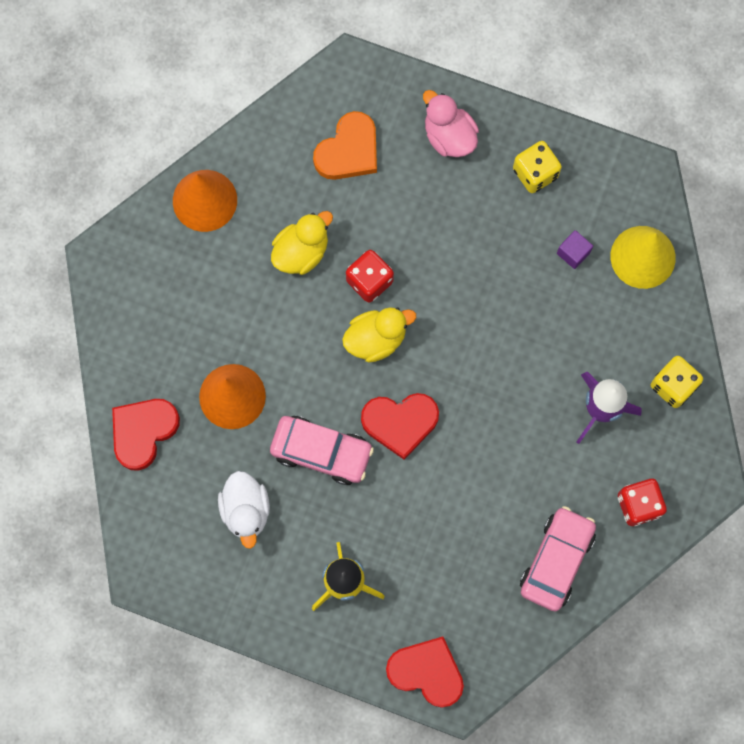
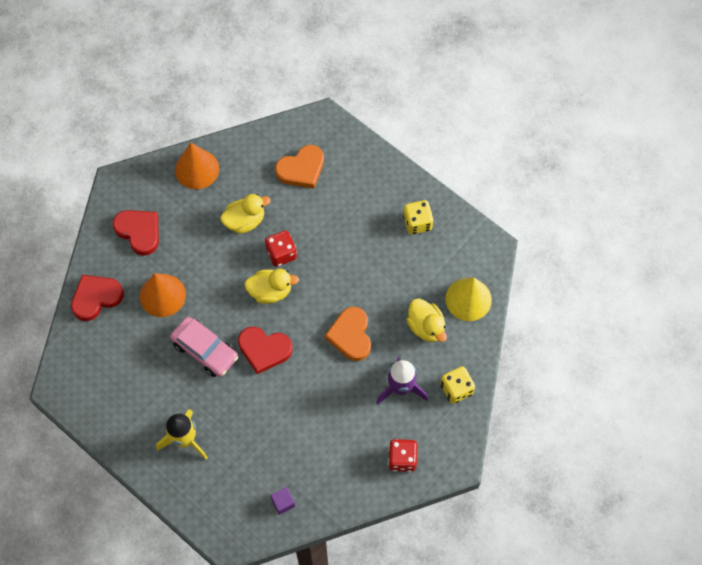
camera: 20 degrees right, 10 degrees down
white duck [218,471,270,549] -> none
red heart [386,636,464,708] -> red heart moved to [113,210,159,256]
pink duck [423,90,479,157] -> none
pink car [520,506,596,612] -> none
purple cube [557,230,593,269] -> purple cube moved to [270,487,295,515]
none -> orange heart [325,307,371,361]
none -> yellow duck [406,298,447,342]

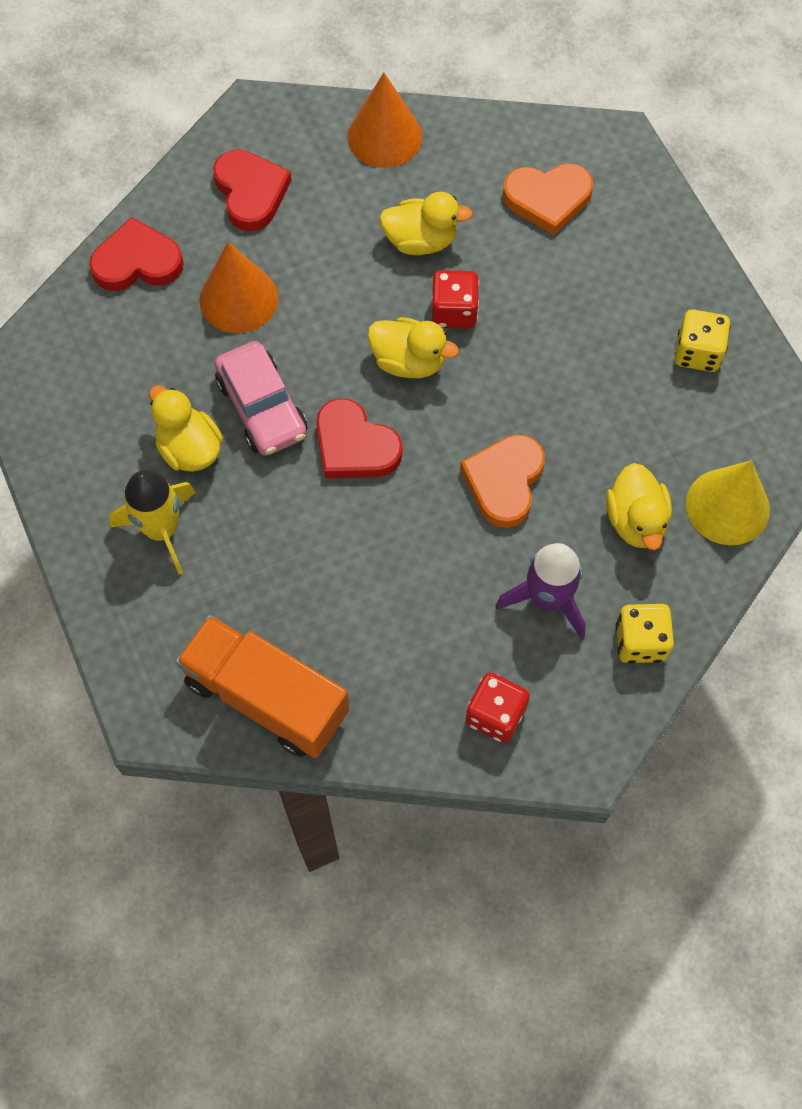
camera: 25 degrees right, 0 degrees up
purple cube [270,487,295,515] -> orange truck [176,615,349,758]
none -> yellow duck [149,385,223,472]

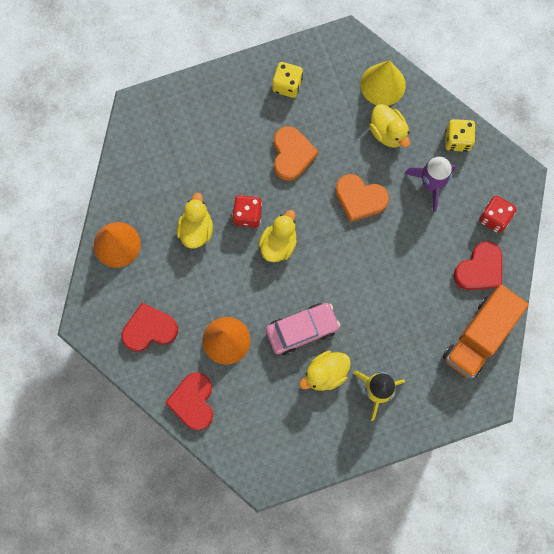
camera: 85 degrees left, 10 degrees up
red heart [316,398,402,478] -> red heart moved to [454,241,502,290]
orange heart [503,163,593,235] -> orange heart moved to [274,126,319,181]
yellow duck [606,463,672,550] -> yellow duck turned 60 degrees clockwise [369,104,410,148]

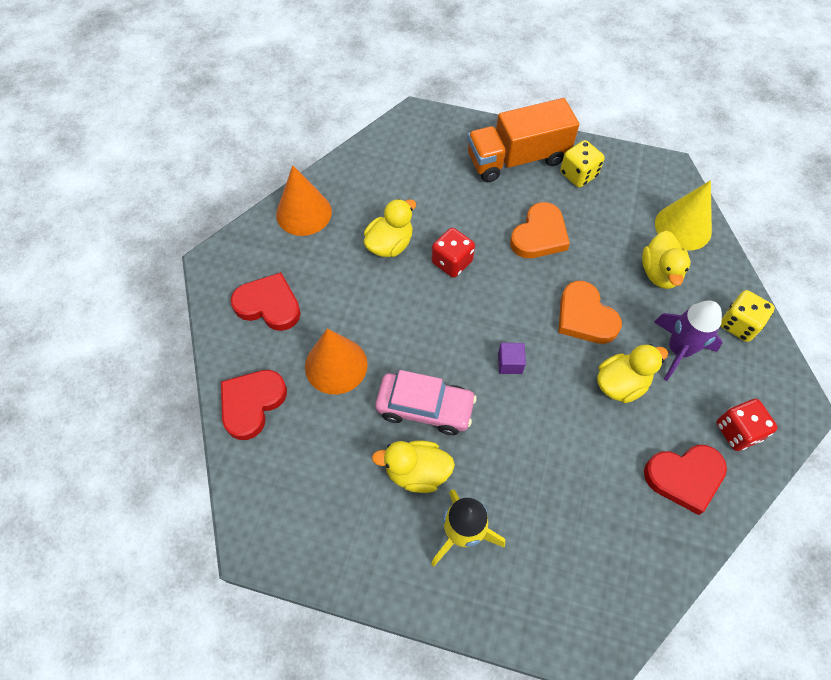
camera: 35 degrees right, 15 degrees down
yellow duck [258,210,297,262] -> yellow duck moved to [597,344,668,403]
orange truck [443,285,529,379] -> orange truck moved to [467,98,579,182]
none -> purple cube [498,343,526,374]

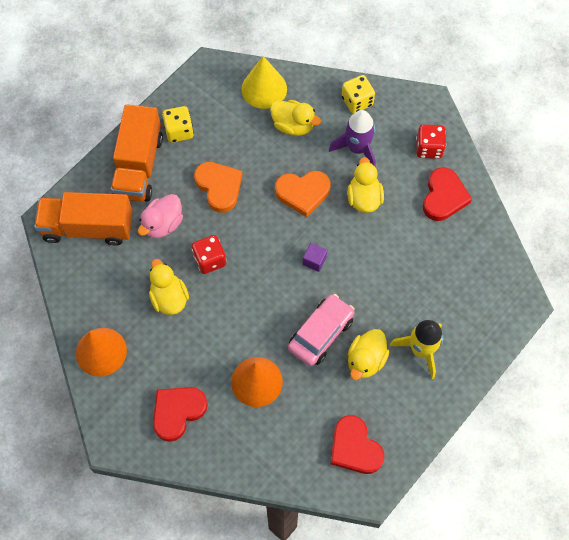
camera: 65 degrees left, 5 degrees up
red heart [221,370,287,440] -> red heart moved to [331,415,384,474]
none -> orange truck [34,192,133,246]
none -> pink duck [138,194,183,238]

